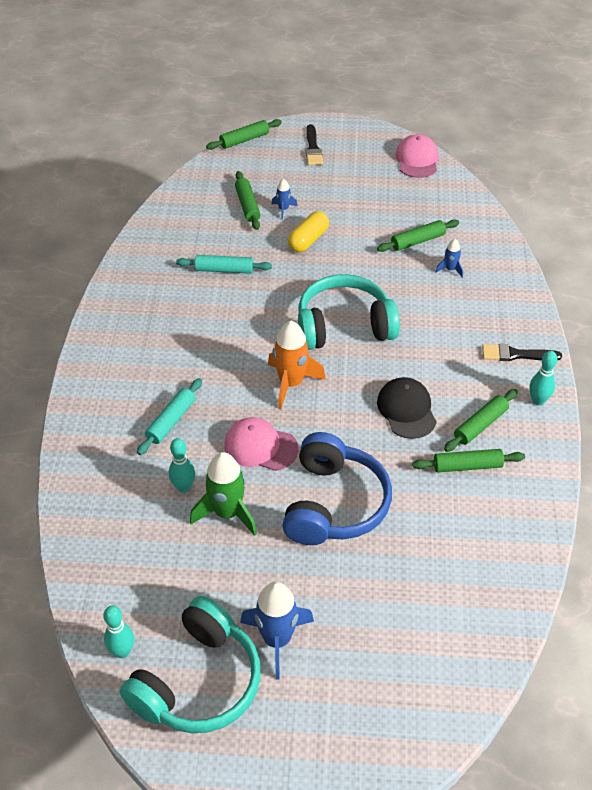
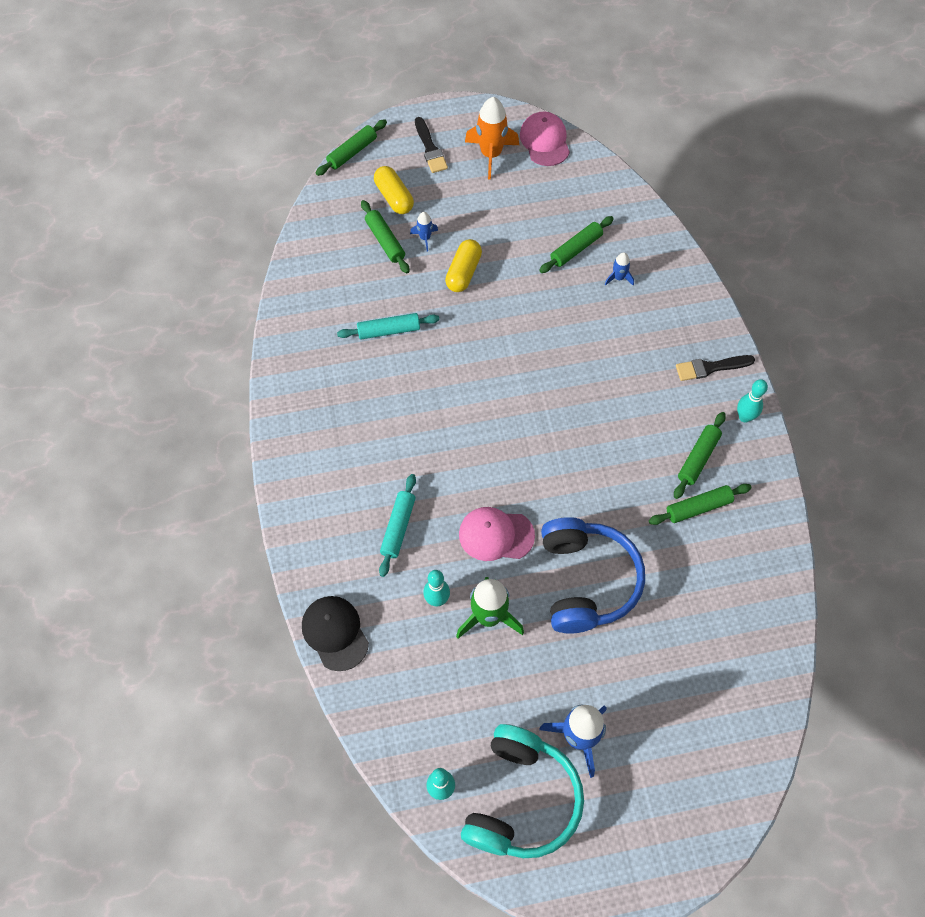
camera: 15 degrees left, 15 degrees up
orange rocket [268,321,326,409] -> orange rocket moved to [465,97,519,180]
turquoise headphones [298,274,400,350] -> none
black cap [377,377,437,439] -> black cap moved to [302,596,369,671]
none -> yellow capsule [374,166,414,214]

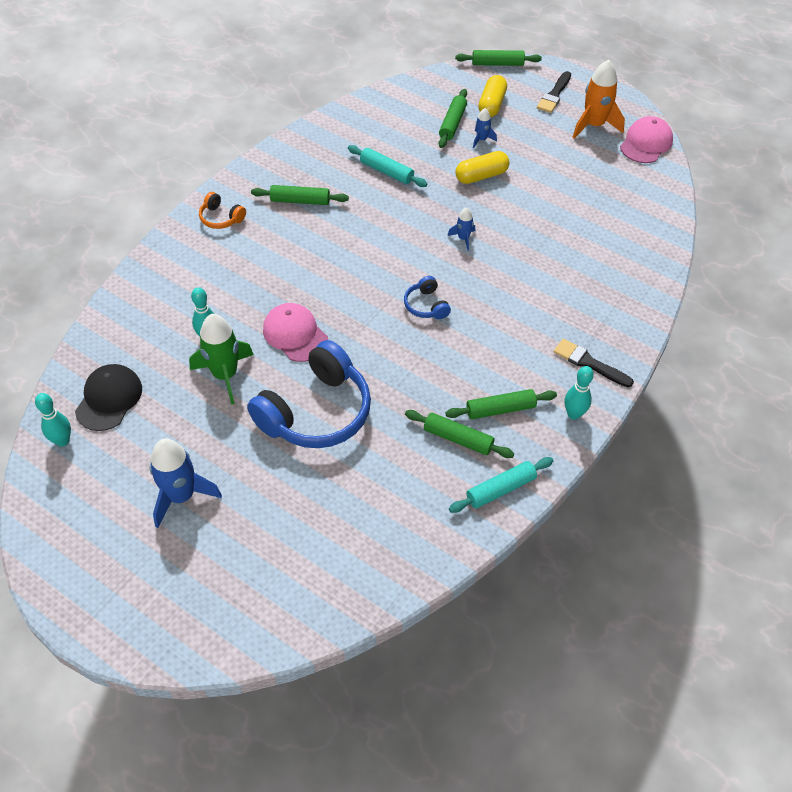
camera: 45 degrees right, 10 degrees down
black cap [302,596,369,671] -> black cap moved to [75,364,142,431]
turquoise rolling pin [379,474,416,577] -> turquoise rolling pin moved to [449,457,553,513]
turquoise headphones [461,724,584,858] -> none
green rolling pin [539,216,614,273] -> green rolling pin moved to [251,185,349,205]
blue rocket [605,252,634,286] -> blue rocket moved to [448,207,475,251]
none -> orange headphones [199,192,246,229]
none -> blue headphones [404,276,451,319]

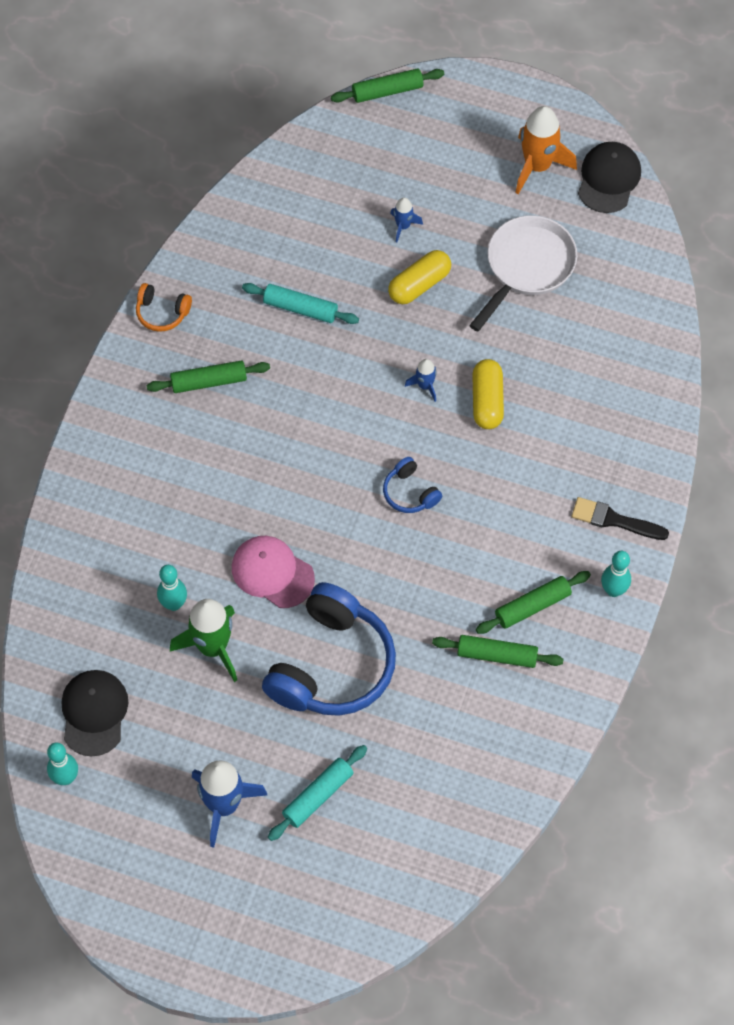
camera: 15 degrees left, 10 degrees up
orange headphones [199,192,246,229] -> orange headphones moved to [136,283,192,332]
green rolling pin [438,89,467,148] -> none
turquoise rolling pin [449,457,553,513] -> turquoise rolling pin moved to [268,745,367,841]
yellow capsule [478,75,507,117] -> yellow capsule moved to [472,359,504,429]
black brush [537,71,571,113] -> none
pink cap [620,116,673,163] -> black cap [578,142,641,213]
none -> white pan [469,215,577,331]

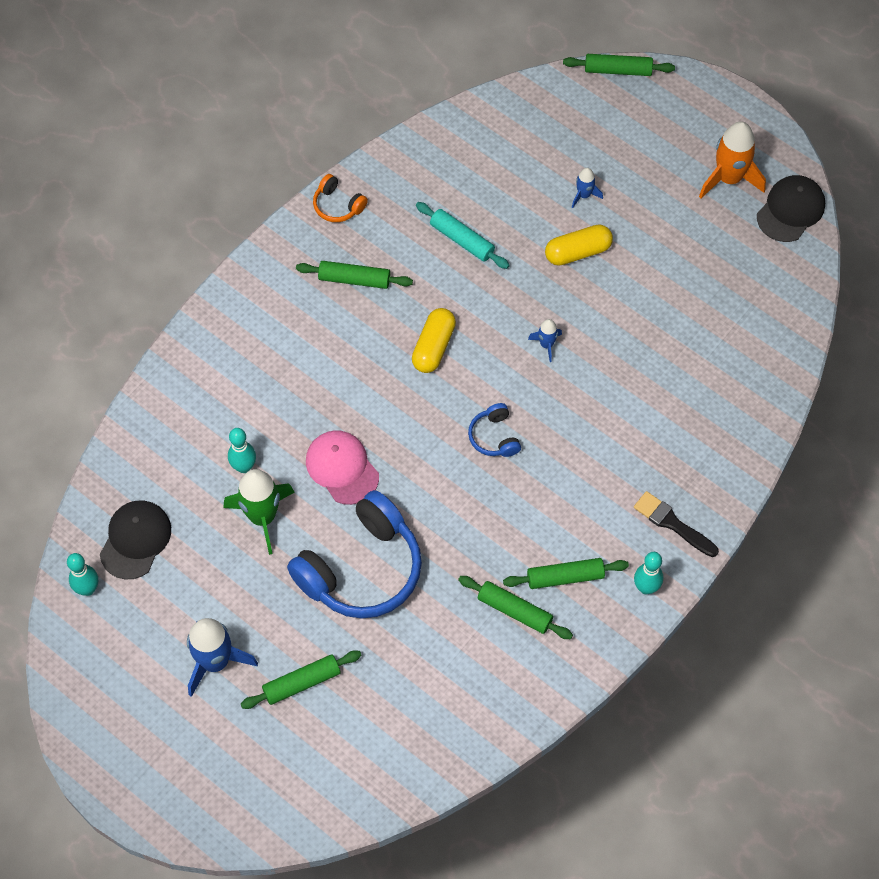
camera: 20 degrees right, 0 degrees up
turquoise rolling pin [268,745,367,841] -> green rolling pin [241,650,362,709]
white pan [469,215,577,331] -> none
yellow capsule [472,359,504,429] -> yellow capsule moved to [412,308,456,373]

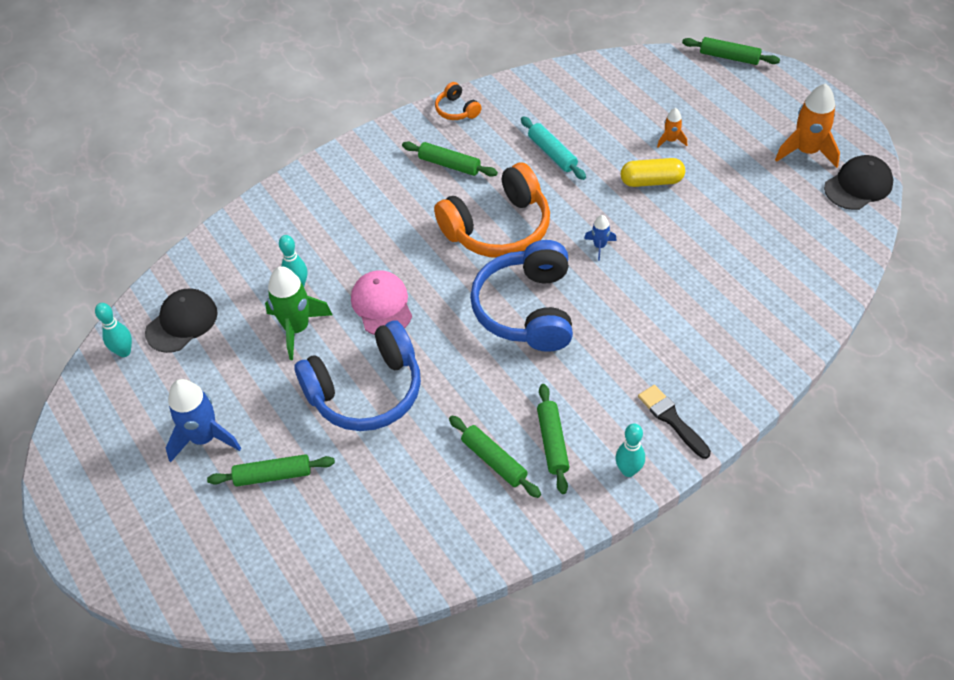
camera: 20 degrees right, 10 degrees down
yellow capsule [412,308,456,373] -> orange headphones [434,163,550,258]
blue headphones [468,403,521,457] -> blue headphones [470,240,573,352], size x2.23
green rolling pin [503,558,629,589] -> green rolling pin turned 75 degrees clockwise [537,384,569,494]
blue rocket [572,168,603,208] -> orange rocket [657,108,687,148]

